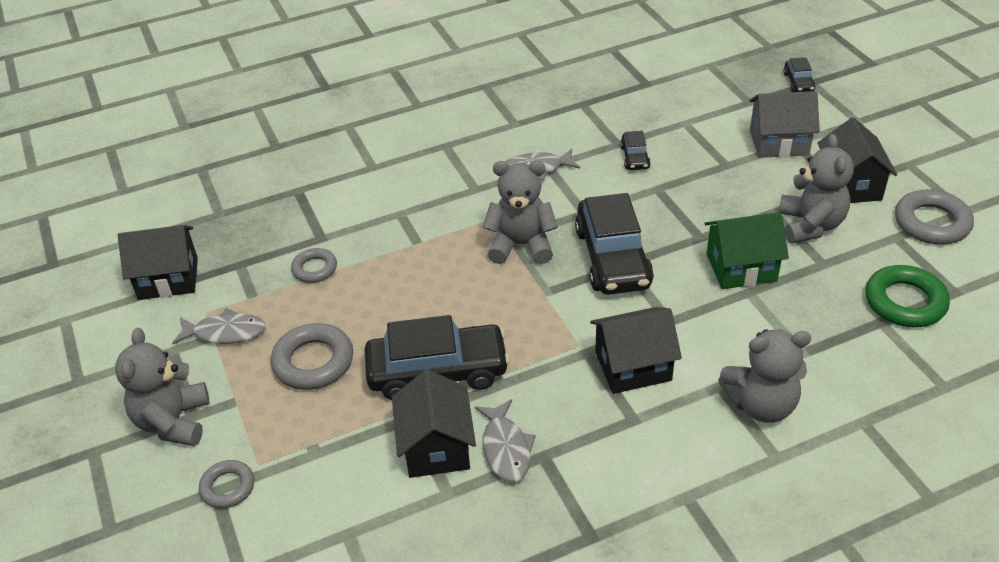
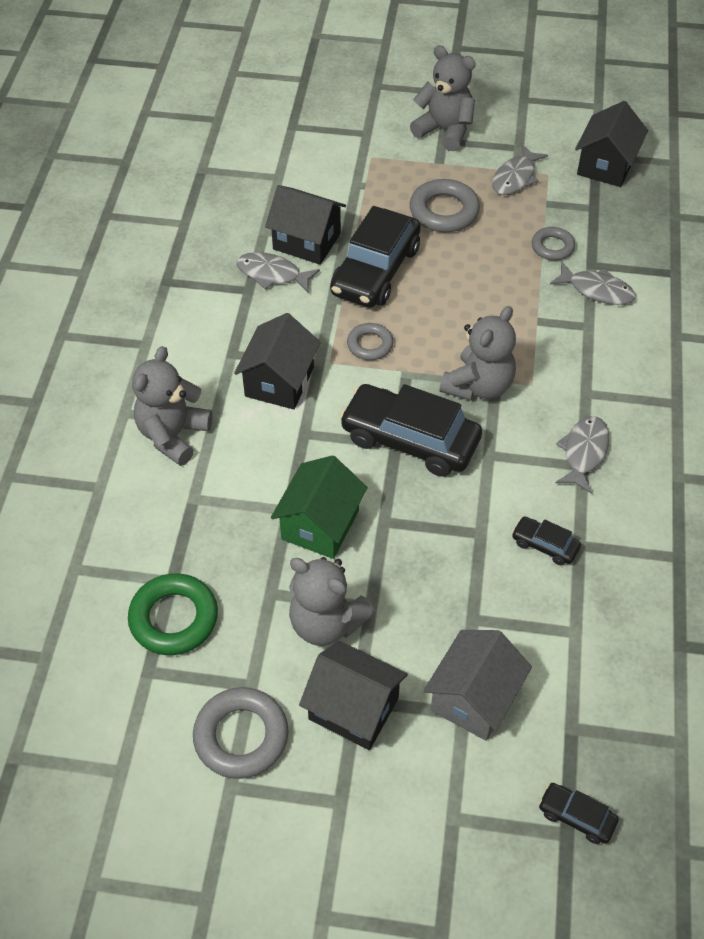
camera: 120 degrees right, 10 degrees up
grey ring [199,460,254,509] -> grey ring moved to [347,323,393,360]
none -> grey fish [550,262,636,305]

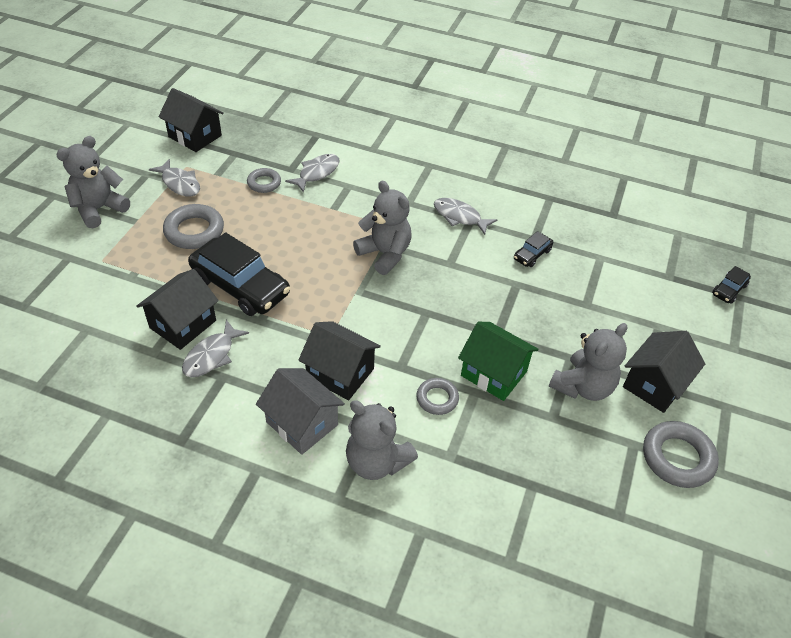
camera: 80 degrees left, 5 degrees down
green ring [128,573,218,655] -> none
black car [339,384,482,477] -> none
grey ring [347,323,393,360] -> grey ring moved to [416,378,459,415]
grey house [423,630,532,741] -> grey house moved to [256,368,345,455]

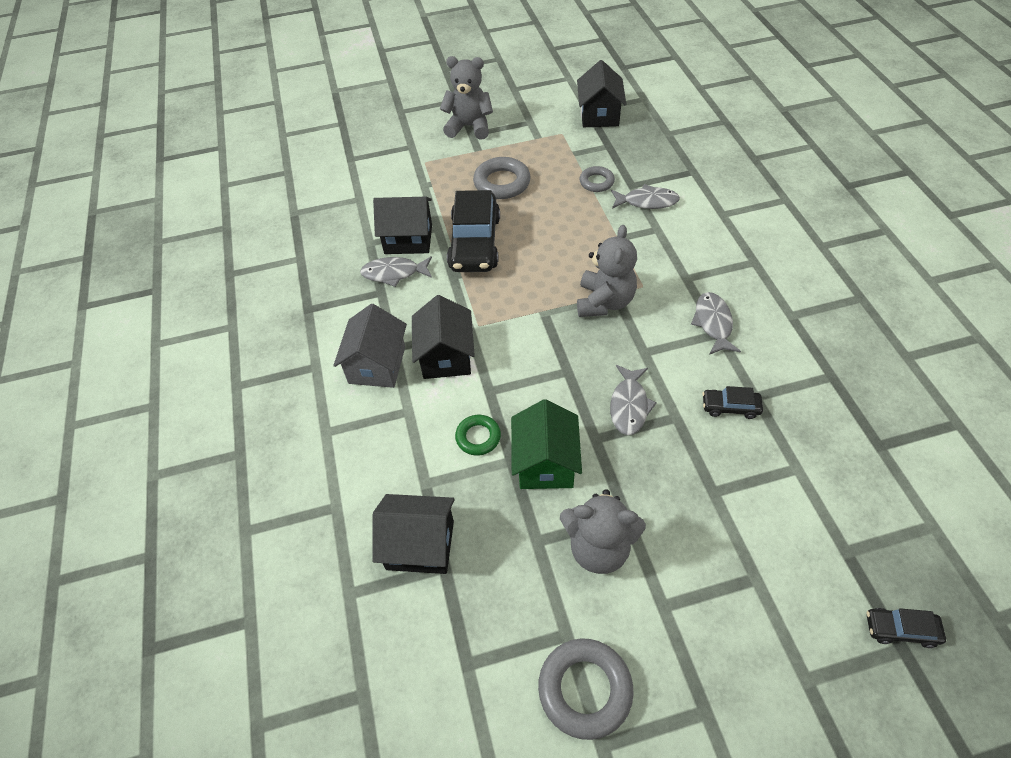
camera: 60 degrees right, 5 degrees up
grey fish [149,159,200,196] -> grey fish moved to [610,365,657,435]
grey teddy bear [346,400,418,480] -> none
grey ring [416,378,459,415] -> green ring [455,415,501,456]
black house [623,331,705,413] -> black house moved to [372,494,455,574]

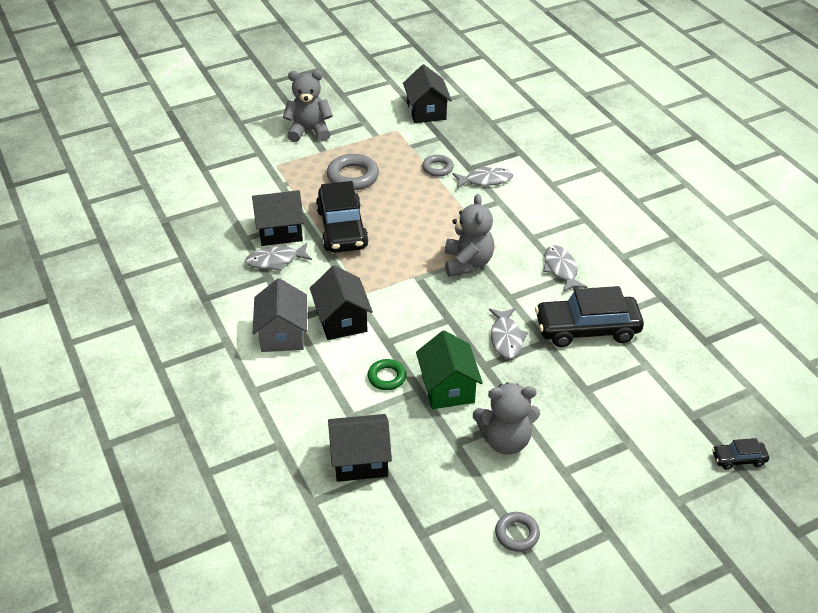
camera: 15 degrees left, 10 degrees down
grey ring [538,638,634,740] -> grey ring [495,512,540,552], size x0.61
black car [702,386,763,419] -> black car [535,286,644,347], size x2.18

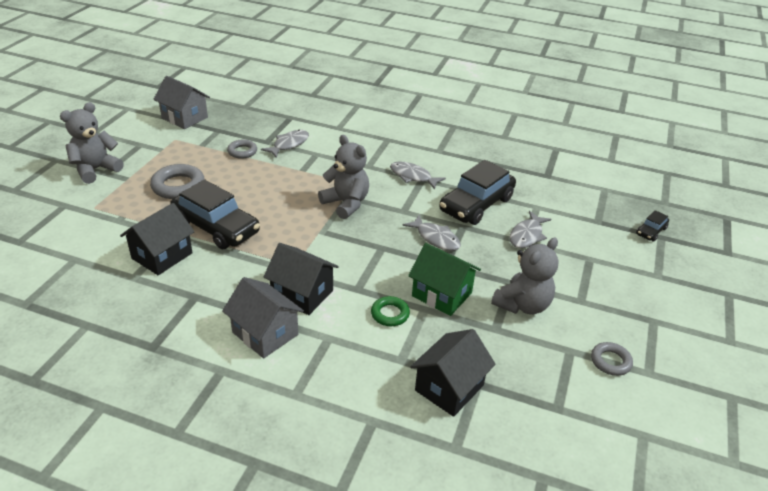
camera: 45 degrees left, 5 degrees down
grey fish [245,243,312,271] -> grey fish moved to [510,211,551,248]
black house [403,64,452,123] -> grey house [153,76,210,129]

